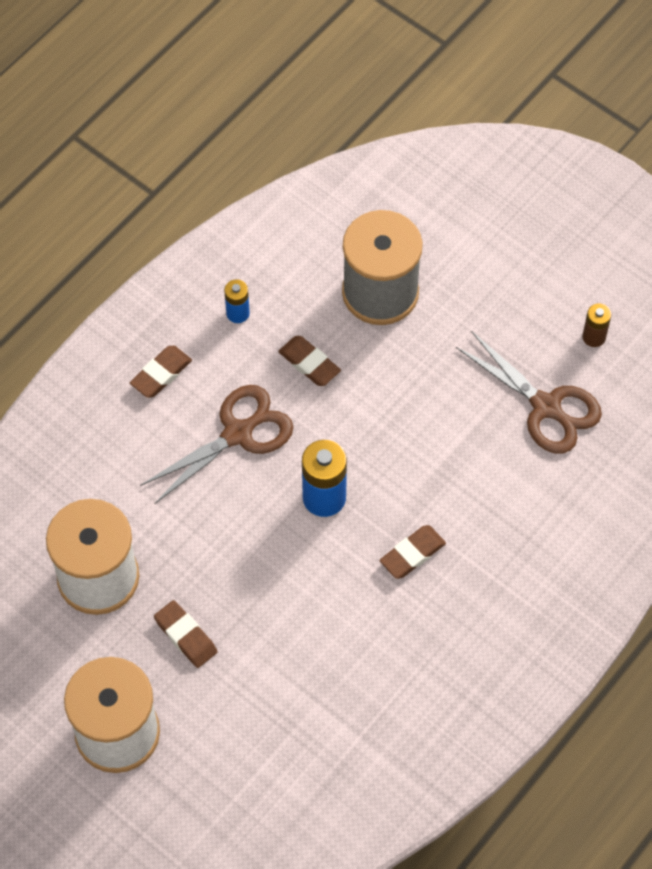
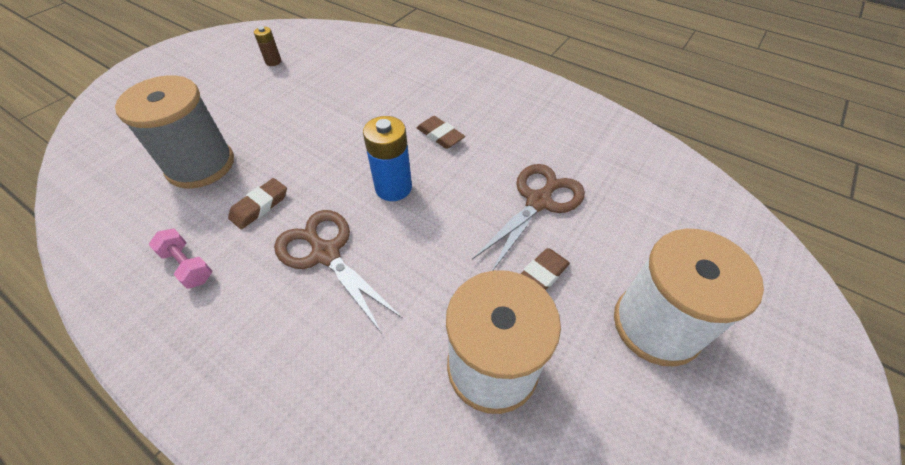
camera: 95 degrees left, 10 degrees down
brown eraser [130,346,192,398] -> none
blue battery [224,279,250,323] -> pink dumbbell [148,229,212,289]
brown scissors [456,331,602,454] -> brown scissors moved to [472,164,585,271]

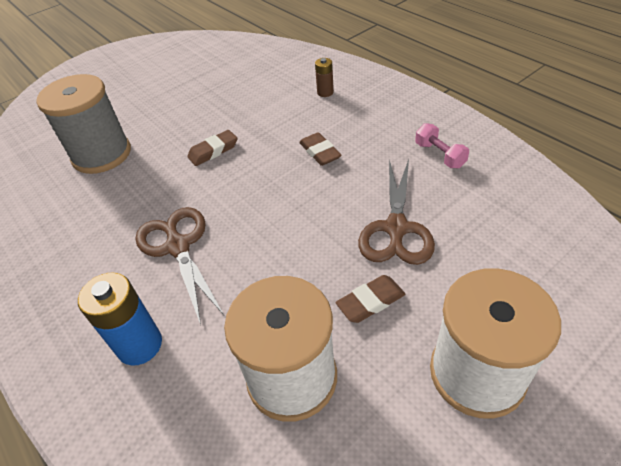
camera: 20 degrees right, 5 degrees down
pink dumbbell [148,229,212,289] -> pink dumbbell moved to [415,123,469,168]
brown eraser [228,178,287,229] -> brown eraser moved to [187,130,238,166]
brown battery [254,27,281,66] -> brown battery moved to [315,58,334,97]
blue battery [363,116,412,201] -> blue battery moved to [78,272,162,366]
brown scissors [472,164,585,271] -> brown scissors turned 135 degrees clockwise [358,159,435,265]

